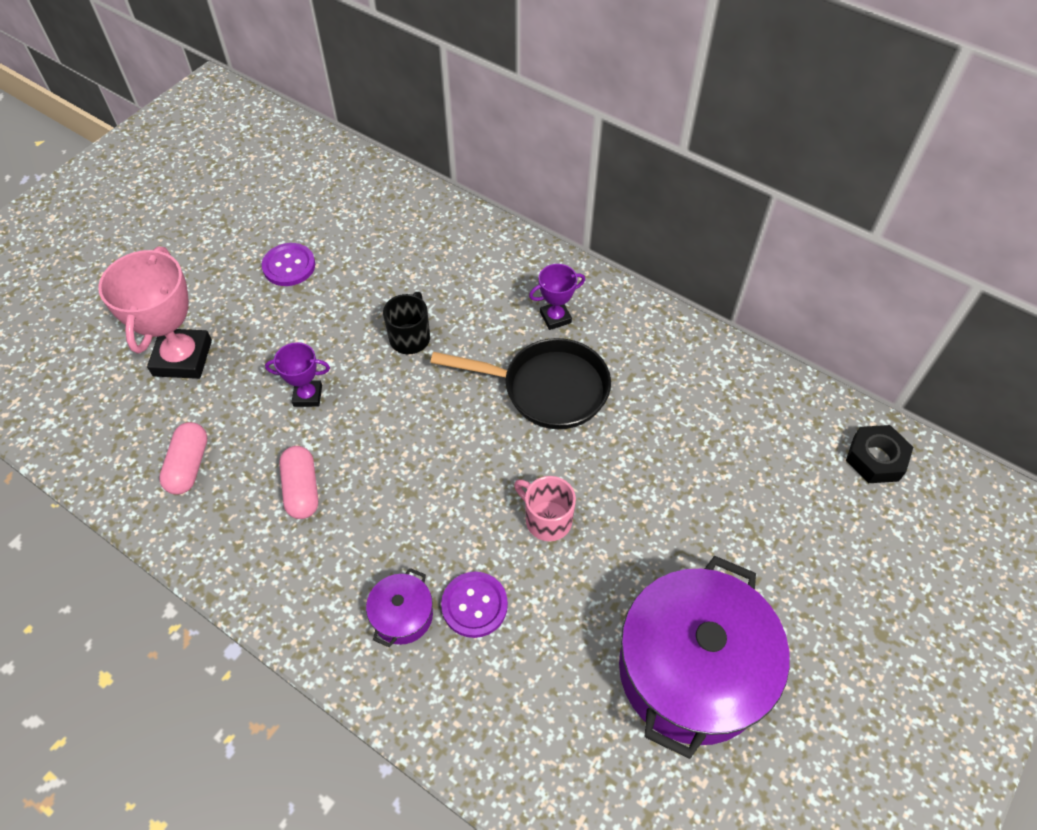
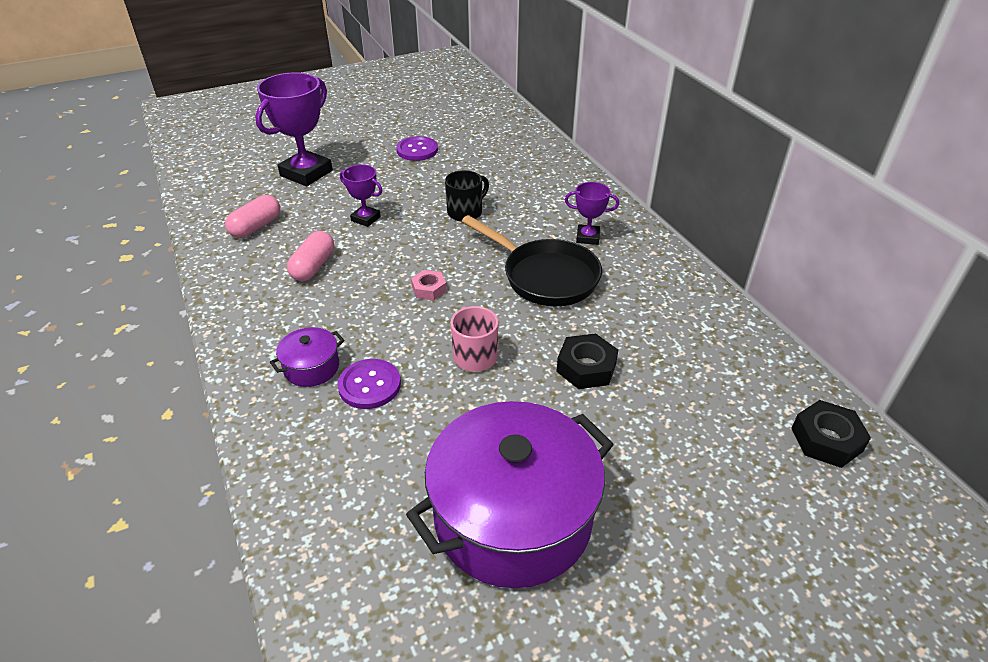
camera: 30 degrees right, 15 degrees down
pink trophy [98,246,212,379] -> purple trophy [255,73,333,186]
none -> pink nut [411,270,447,300]
none -> black nut [556,333,618,389]

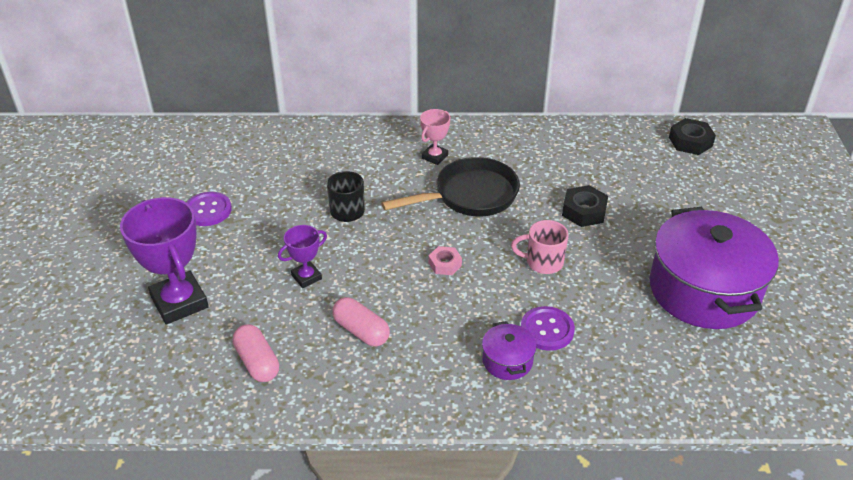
camera: 65 degrees left, 0 degrees up
purple trophy [565,182,619,245] -> pink trophy [420,109,450,165]

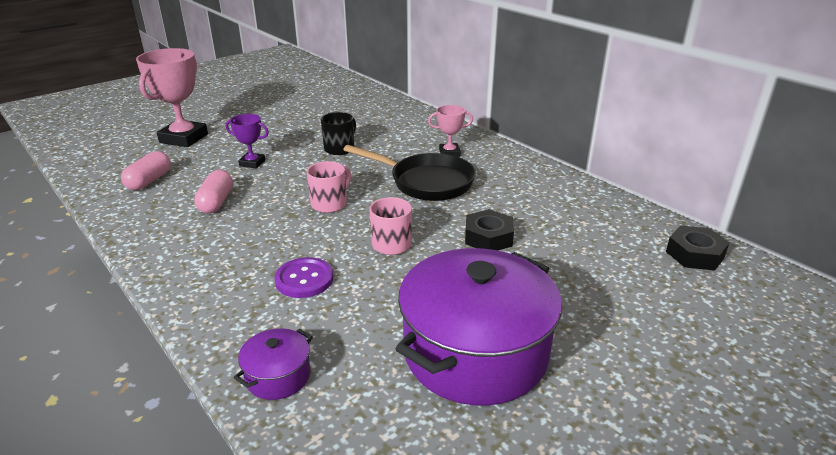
camera: 50 degrees right, 10 degrees down
purple trophy [120,197,209,325] -> pink trophy [136,48,208,147]
purple button [186,192,232,226] -> none
pink nut [429,246,462,275] -> pink mug [307,161,351,213]
purple pot [482,321,536,380] -> purple pot moved to [234,328,313,400]

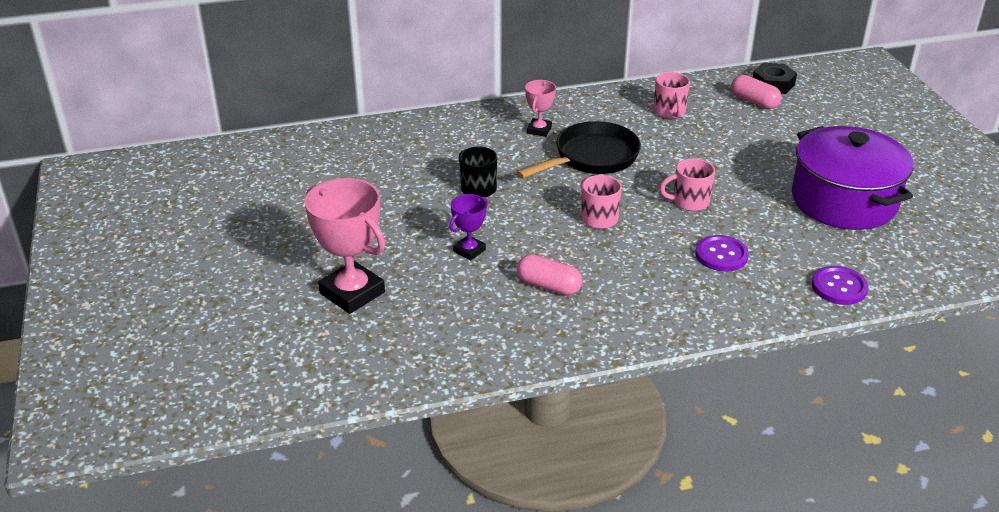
camera: 65 degrees left, 5 degrees up
pink capsule [121,151,171,190] -> pink capsule moved to [731,75,782,109]
purple pot [234,328,313,400] -> purple button [812,266,868,305]
black nut [465,209,514,250] -> none
none -> pink mug [654,72,690,119]

